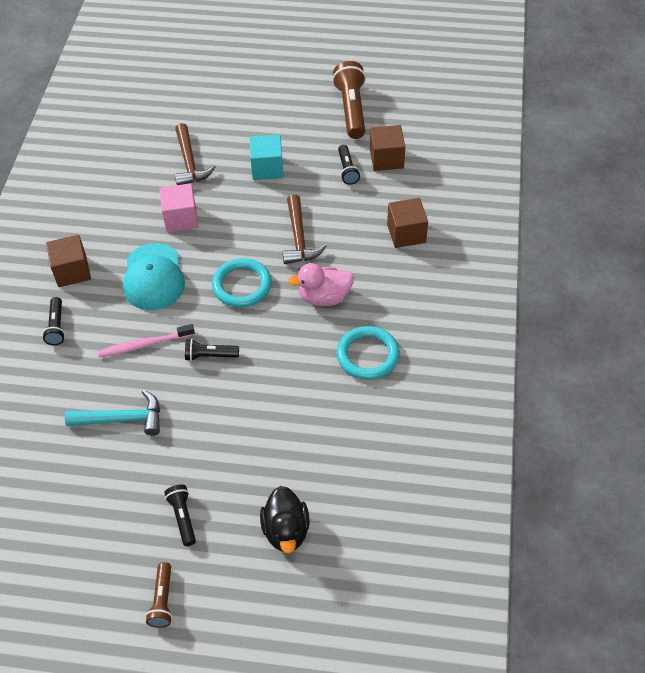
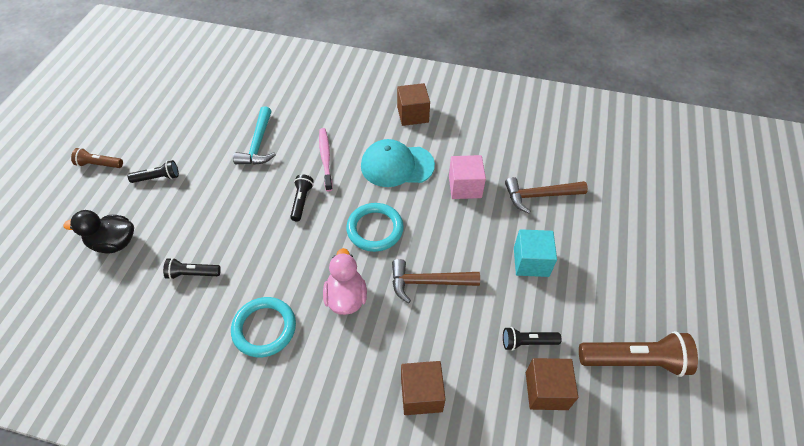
camera: 95 degrees right, 0 degrees up
black flashlight [42,297,65,345] -> black flashlight moved to [163,258,221,280]

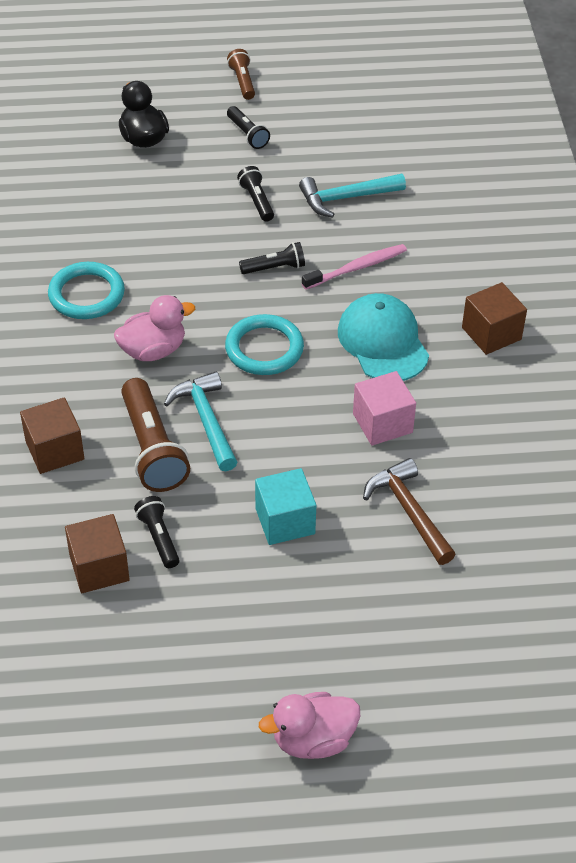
camera: 70 degrees right, 5 degrees down
black flashlight [163,258,221,280] -> black flashlight moved to [237,166,274,222]
brown hammer [392,259,480,303] -> turquoise hammer [164,371,238,471]
brown flashlight [579,331,698,377] -> brown flashlight moved to [121,378,190,492]
none -> pink duck [259,692,360,759]

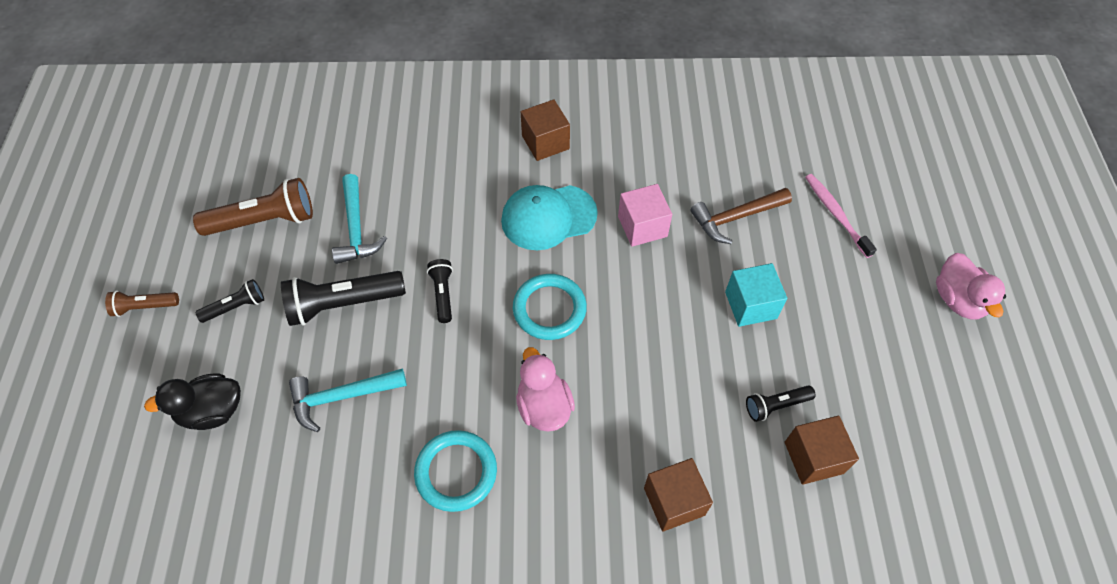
camera: 85 degrees left, 10 degrees up
brown flashlight [121,378,190,492] -> brown flashlight moved to [193,178,313,236]
turquoise hammer [164,371,238,471] -> turquoise hammer moved to [289,368,407,432]
black flashlight [237,166,274,222] -> black flashlight [281,271,406,326], size x1.83
pink toothbrush [302,244,407,290] -> pink toothbrush moved to [805,174,877,258]

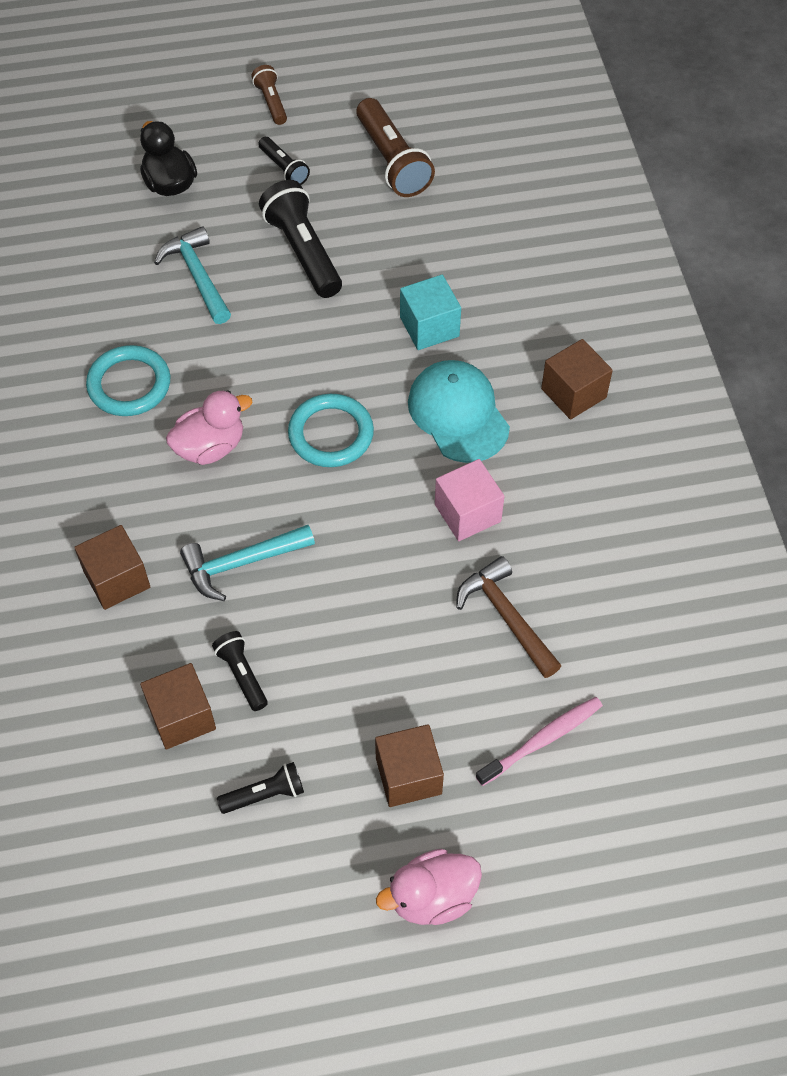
camera: 80 degrees right, 0 degrees up
turquoise hammer [332,174,387,264] -> turquoise hammer moved to [180,525,315,601]
black flashlight [427,259,453,323] -> black flashlight moved to [217,762,304,814]
turquoise cube [725,263,787,327] -> turquoise cube moved to [400,275,461,350]
none -> brown cube [375,724,444,807]

